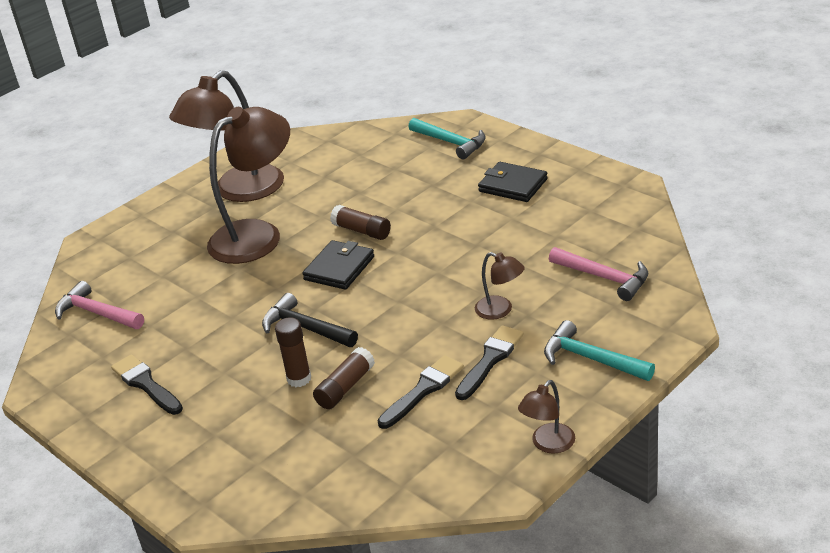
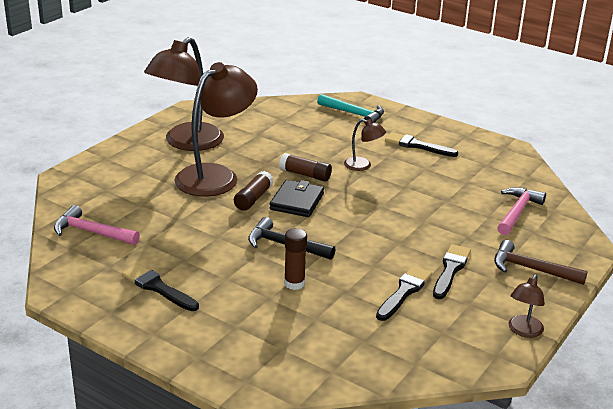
camera: 15 degrees left, 5 degrees down
brown glue stick [313,347,375,409] -> brown glue stick moved to [234,171,273,211]
brown lamp [475,252,525,320] -> brown lamp moved to [344,119,386,171]
black wallet [478,162,548,202] -> black brush [385,132,458,157]
turquoise hammer [544,320,655,381] -> brown hammer [494,240,588,285]
pink hammer [549,247,648,301] -> pink hammer turned 90 degrees counterclockwise [497,187,546,235]

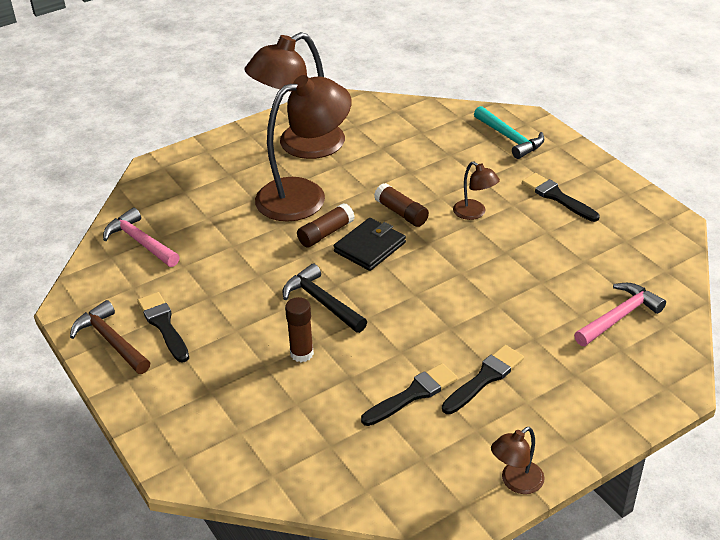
camera: 25 degrees right, 10 degrees up
brown hammer [494,240,588,285] -> brown hammer moved to [70,300,150,374]

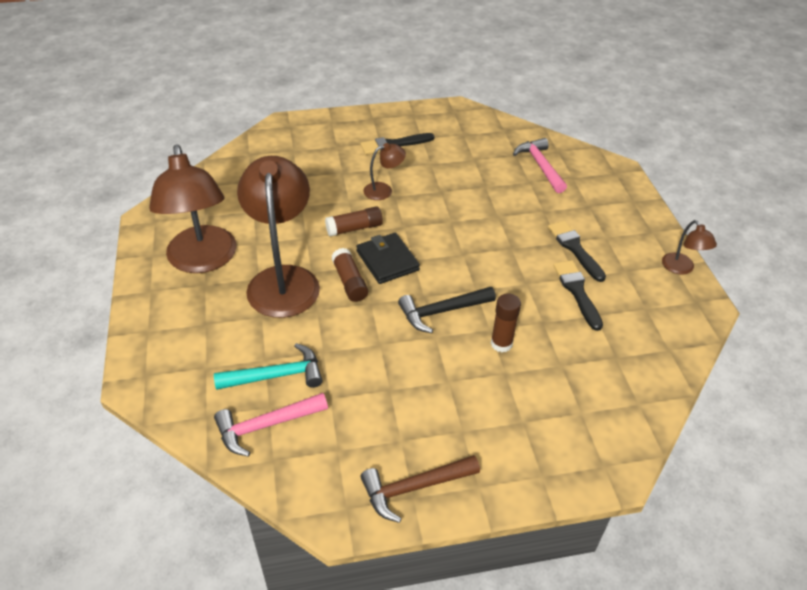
camera: 70 degrees left, 5 degrees up
black brush [137,292,189,363] -> none
turquoise hammer [474,106,544,159] -> turquoise hammer moved to [214,343,323,390]

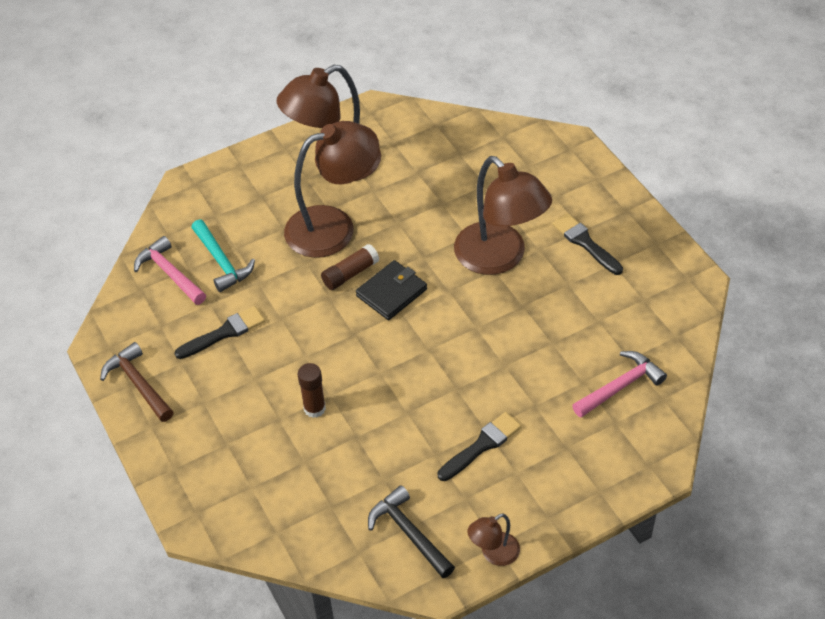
camera: 75 degrees right, 5 degrees up
brown glue stick [325,206,383,236] -> none
brown lamp [363,143,406,200] -> brown lamp [454,156,552,275], size x2.20
black hammer [398,287,496,333] -> black hammer moved to [368,485,455,578]
black brush [553,260,603,331] -> black brush moved to [174,306,265,359]

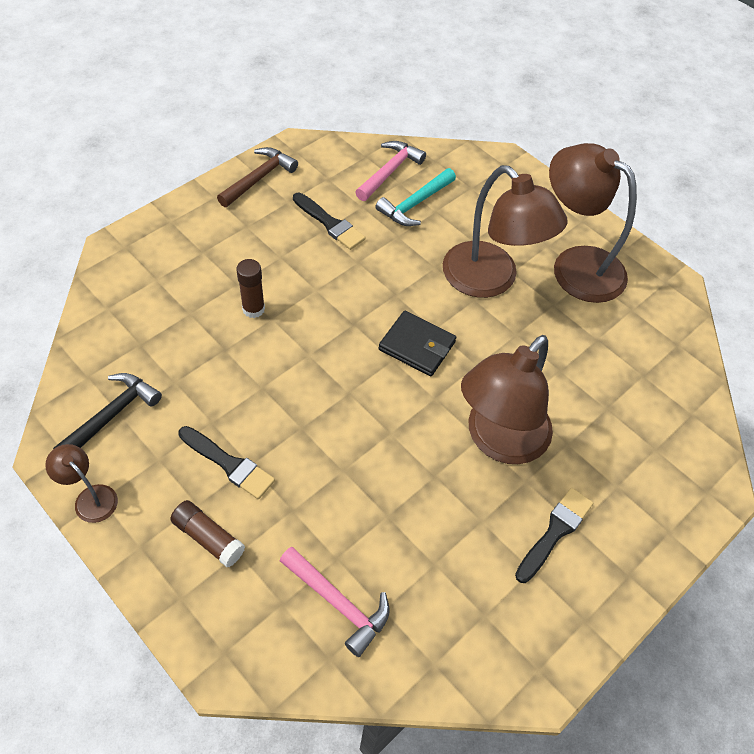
camera: 70 degrees right, 5 degrees up
brown glue stick [321,244,379,290] -> brown glue stick moved to [170,500,245,567]

